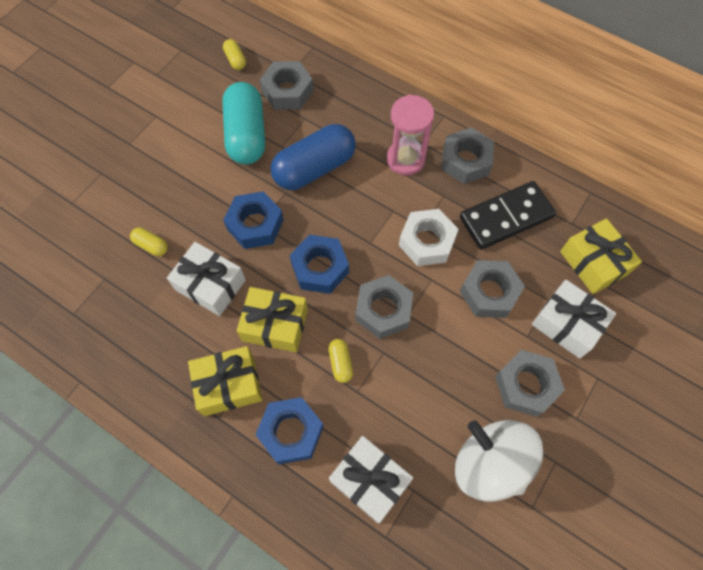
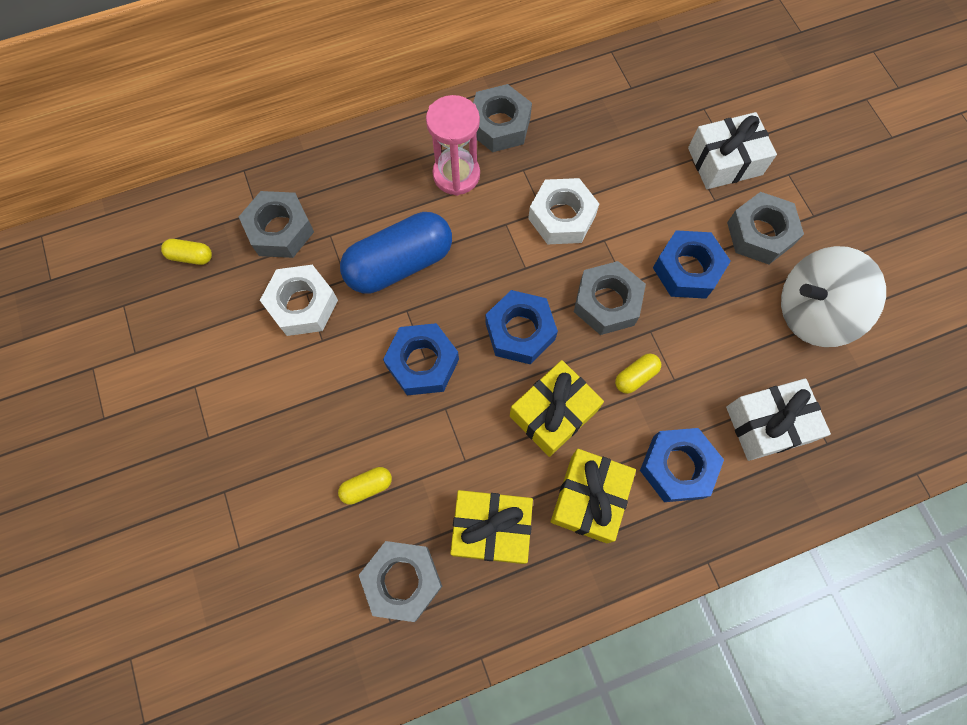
camera: 55 degrees left, 5 degrees up
white gift [167,242,246,316] -> none
turquoise capsule [222,82,265,165] -> white nut [260,265,338,336]
blue capsule [271,124,356,190] -> blue capsule turned 60 degrees clockwise [340,212,452,293]
yellow capsule [328,339,353,383] -> yellow capsule turned 60 degrees counterclockwise [615,353,661,394]
black domino [460,181,556,250] -> none
grey nut [460,260,525,318] -> grey nut moved to [359,541,442,622]
yellow gift [560,218,642,294] -> yellow gift moved to [450,490,533,564]
none -> blue nut [653,230,731,299]

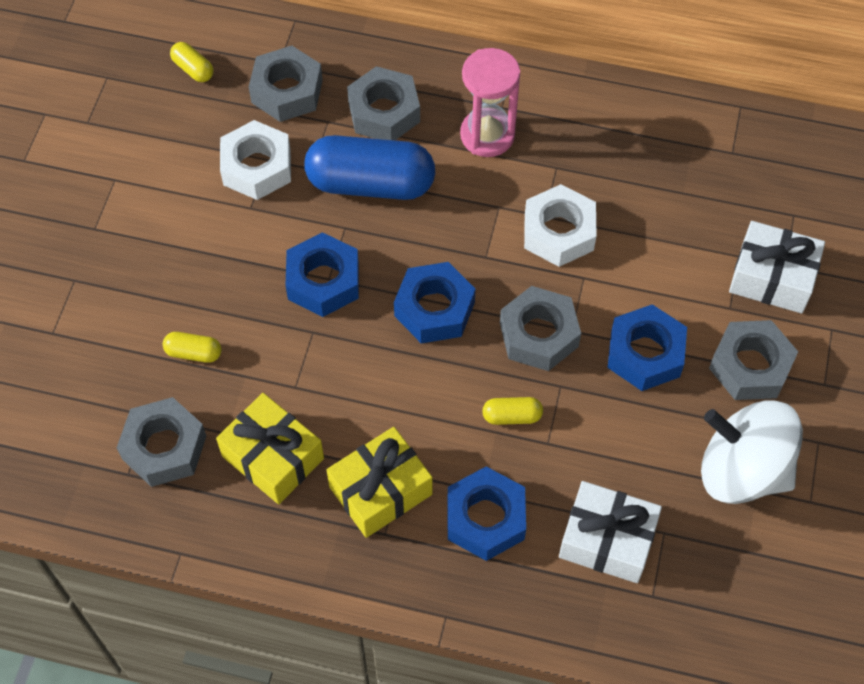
camera: 35 degrees right, 10 degrees down
grey nut [473,84,532,152] -> grey nut moved to [347,66,420,140]
yellow gift [510,360,604,457] -> none

